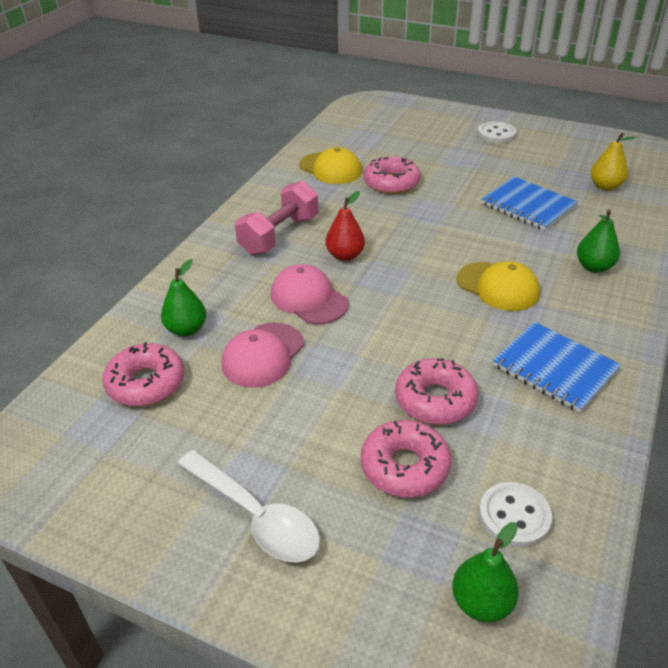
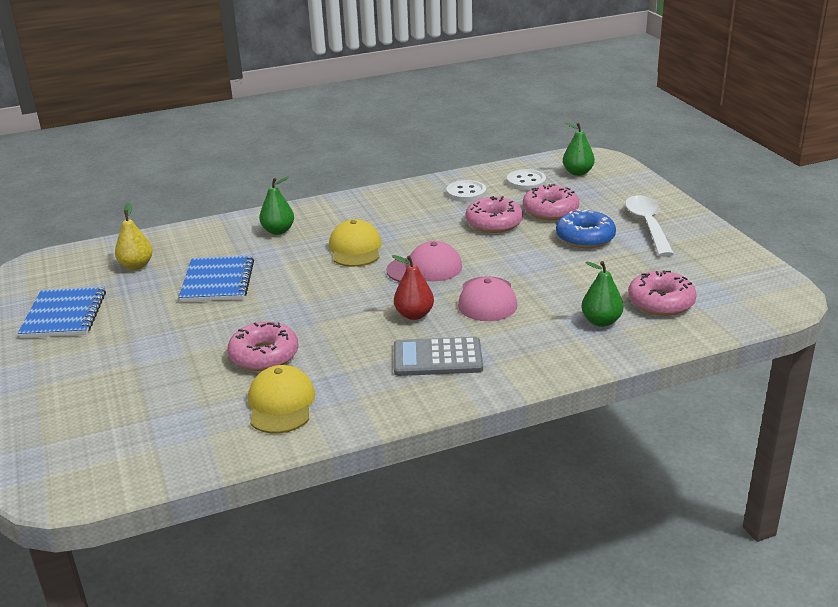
camera: 135 degrees left, 10 degrees down
pink cap [222,323,304,388] -> pink cap moved to [386,241,462,282]
pink dumbbell [235,181,318,255] -> grey calculator [394,337,483,376]
white button [478,121,517,143] -> white button moved to [446,180,486,202]
blue notebook [493,322,621,413] -> blue notebook moved to [18,287,106,338]
none -> blue donut [556,209,616,248]

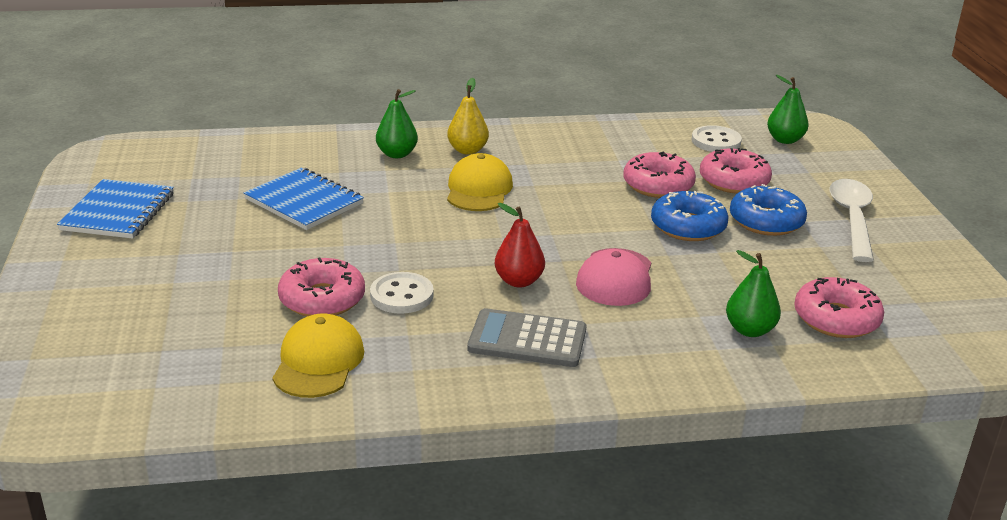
camera: 10 degrees right, 0 degrees up
yellow pear [115,203,153,270] -> yellow pear moved to [447,78,489,155]
blue notebook [179,255,254,302] -> blue notebook turned 60 degrees counterclockwise [244,168,364,230]
pink cap [386,241,462,282] -> none
white button [446,180,486,202] -> white button moved to [370,272,434,314]
none -> blue donut [651,191,729,241]

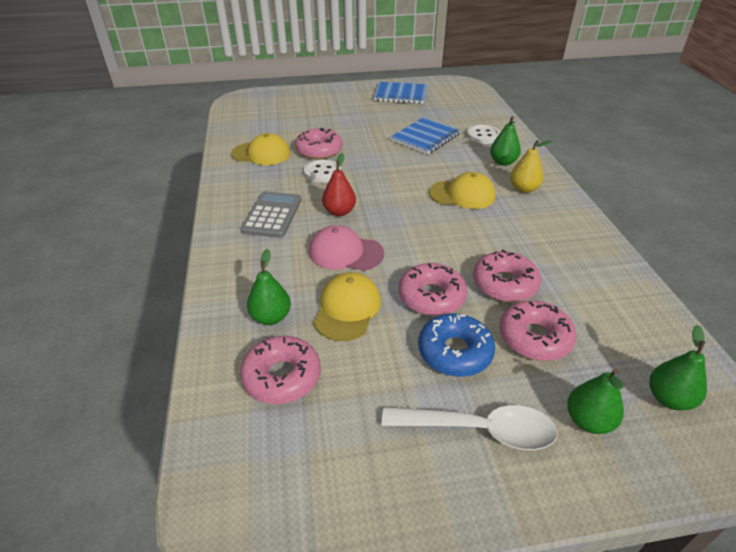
camera: 90 degrees right, 10 degrees up
blue donut [651,191,729,241] -> pink donut [399,263,467,316]
white button [692,125,742,152] -> white button moved to [467,125,500,144]
none -> yellow cap [314,272,381,341]
none -> green pear [567,369,624,434]

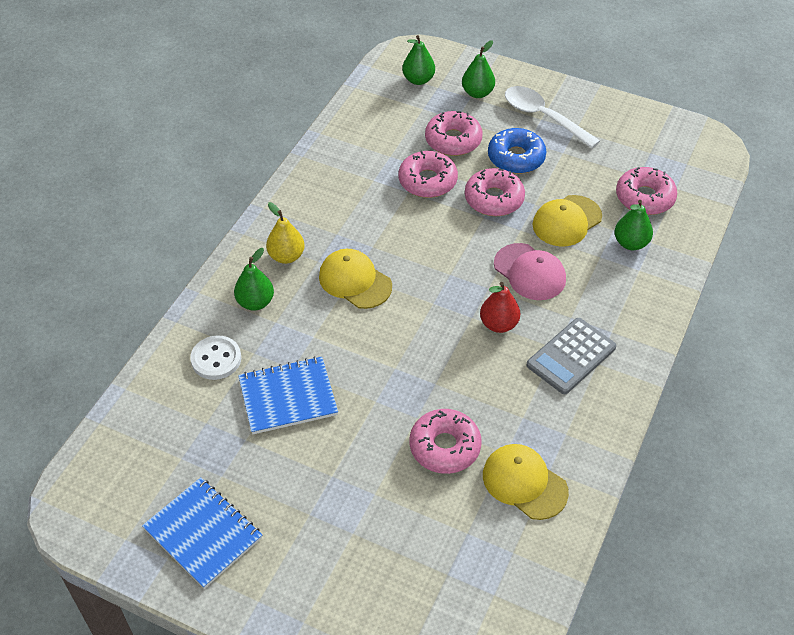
camera: 145 degrees left, 10 degrees up
white button [304,159,341,183] -> none

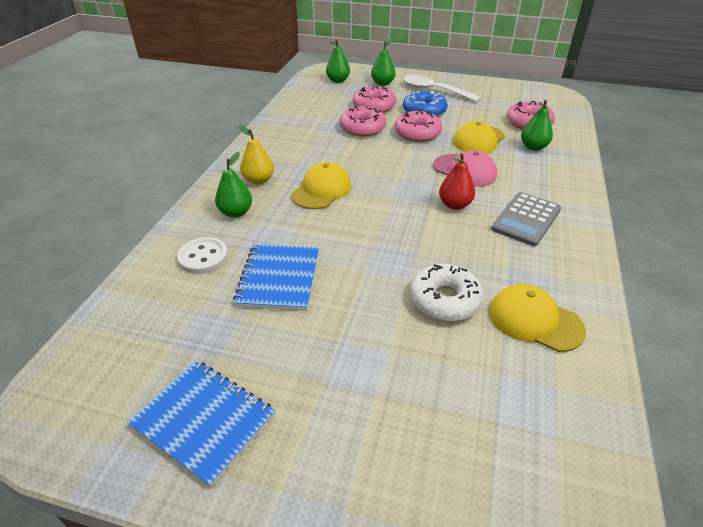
camera: 10 degrees left, 10 degrees down
blue notebook [238,356,338,434] -> blue notebook turned 60 degrees counterclockwise [233,244,319,311]
yellow cap [319,249,392,309] -> yellow cap turned 90 degrees clockwise [291,162,351,209]
pink donut [410,409,482,474] -> white donut [410,264,484,322]

